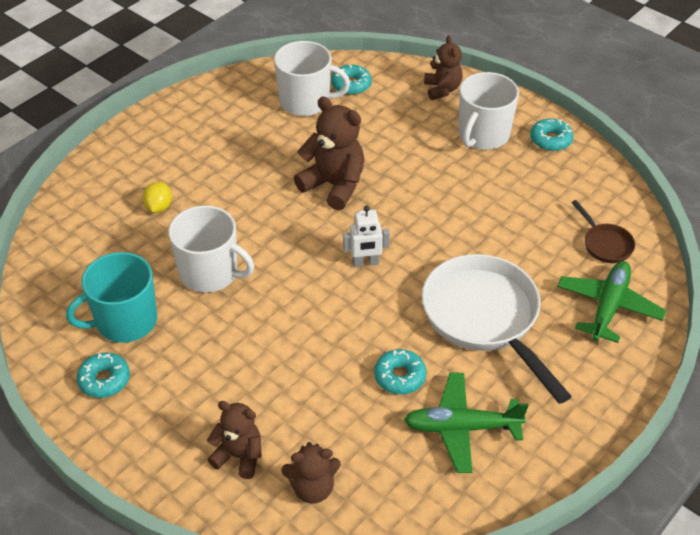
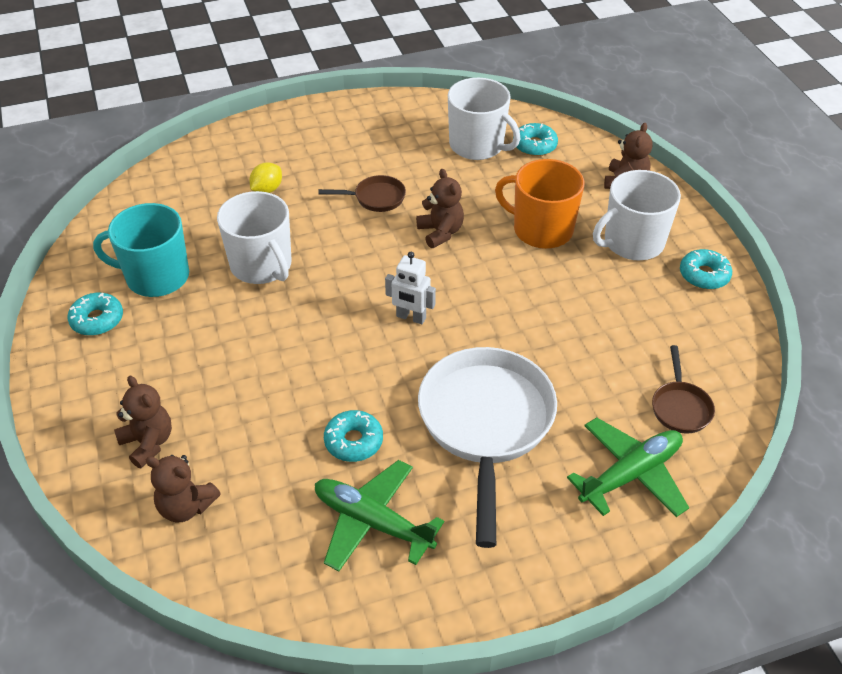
camera: 30 degrees right, 0 degrees up
brown teddy bear [294,96,364,210] -> brown teddy bear [416,169,464,248], size x0.64
none -> brown pan [318,175,406,212]
none -> orange mug [495,159,584,249]

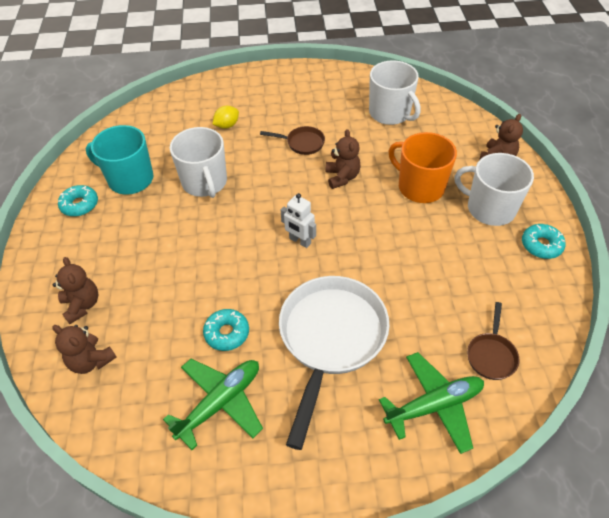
camera: 15 degrees right, 5 degrees up
green plane [315,460,444,572] -> green plane turned 90 degrees clockwise [163,359,263,450]
turquoise donut [513,123,558,156] -> none
white mug [593,170,681,260] -> white mug turned 45 degrees clockwise [455,153,534,226]

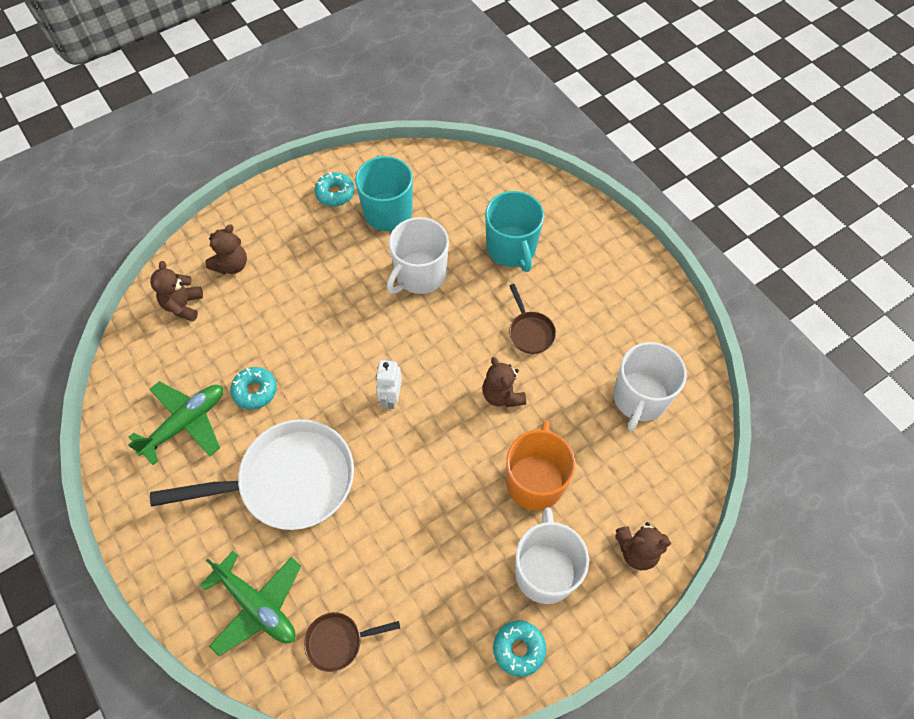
camera: 60 degrees right, 10 degrees up
green plane [163,359,263,450] -> green plane turned 60 degrees counterclockwise [128,381,223,465]
yellow lemon [213,106,239,129] -> turquoise mug [485,191,544,272]
brown teddy bear [325,129,361,189] -> brown teddy bear turned 105 degrees clockwise [482,357,526,407]

